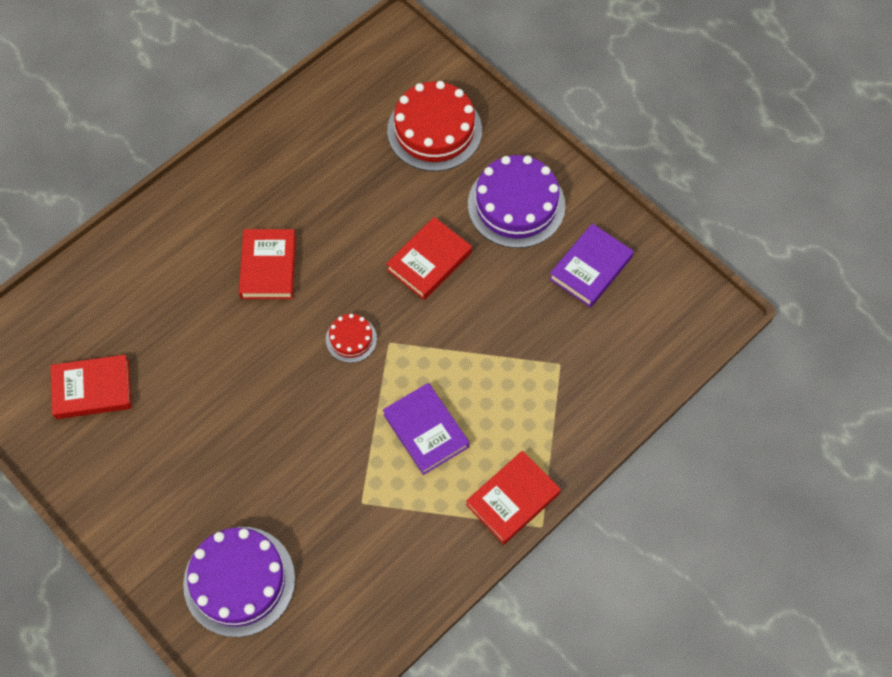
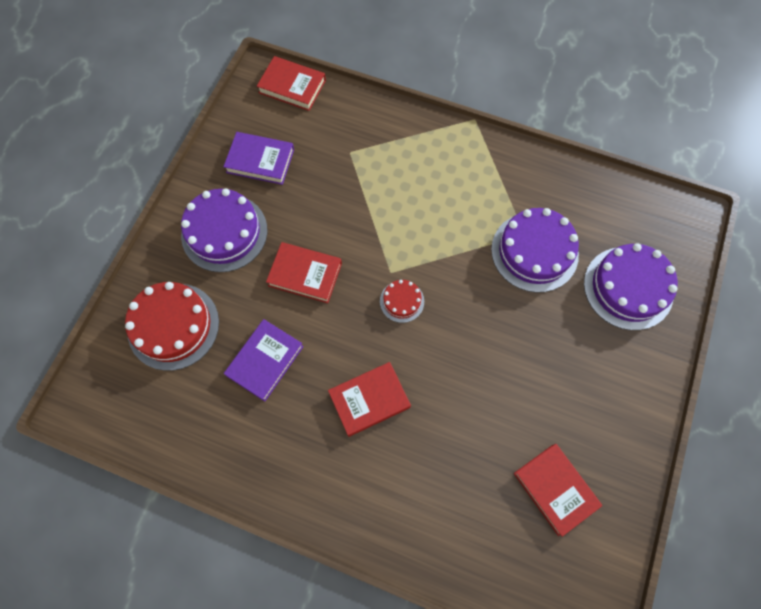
camera: 115 degrees left, 5 degrees up
purple book [383,383,469,475] -> purple book moved to [224,319,304,402]
red book [466,451,561,544] -> red book moved to [257,56,326,111]
none -> purple cake [491,208,579,293]

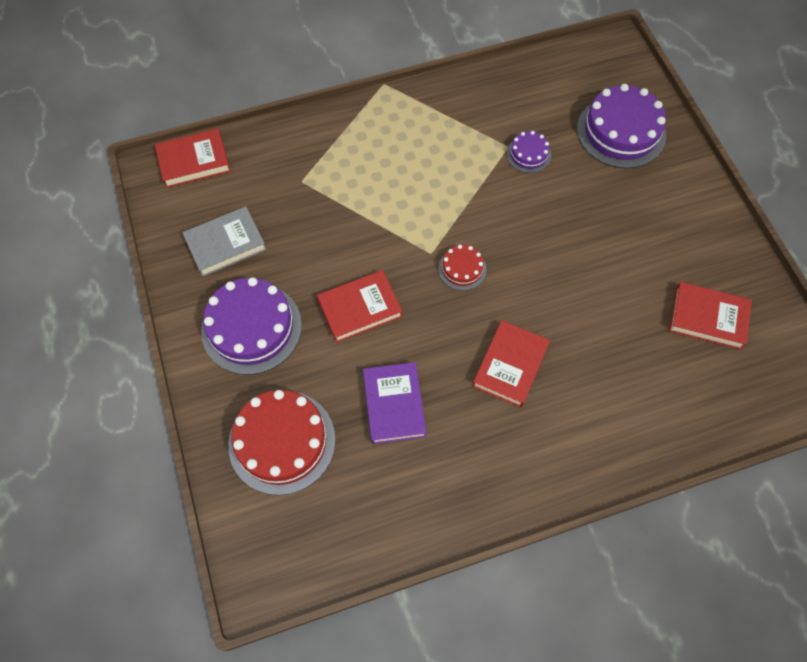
camera: 40 degrees left, 5 degrees down
purple book [223,132,294,185] -> grey book [182,206,267,277]
purple cake [491,208,579,293] -> purple cake [506,131,551,173], size x0.50

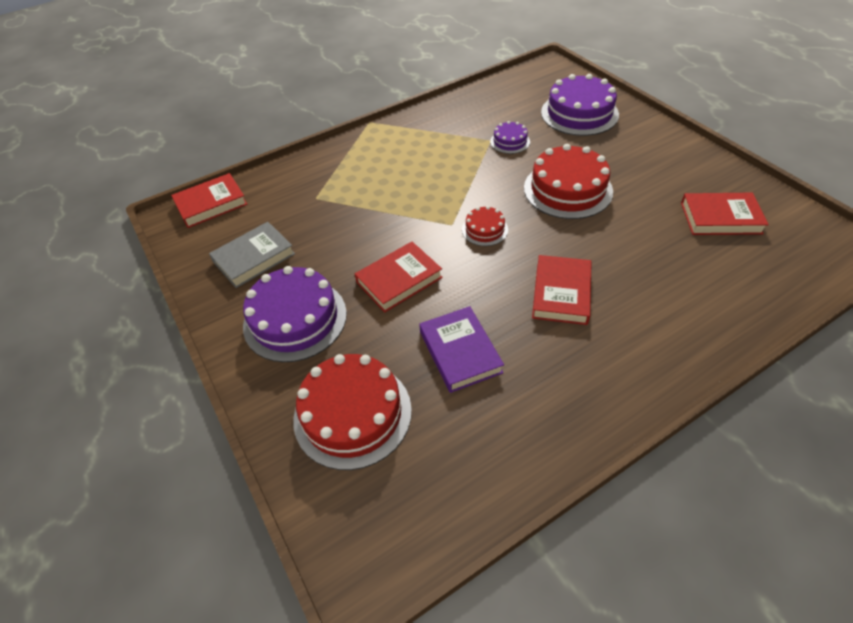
camera: 10 degrees left, 15 degrees down
none -> red cake [524,144,613,219]

